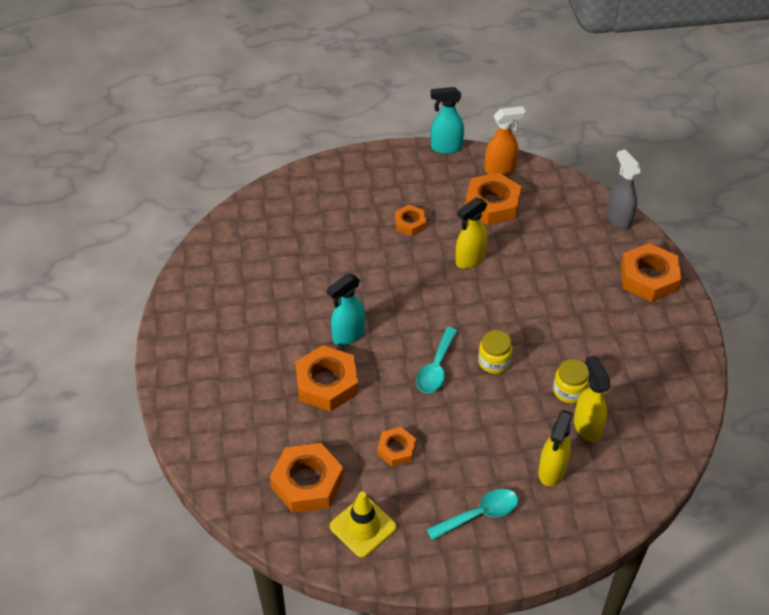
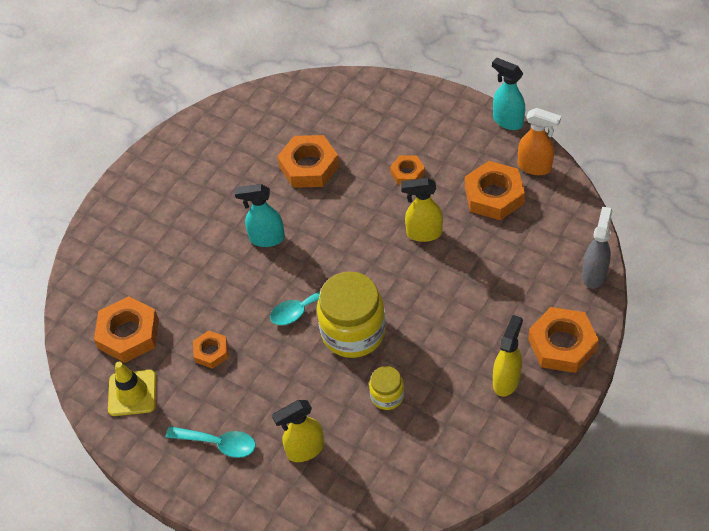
camera: 45 degrees right, 5 degrees up
orange nut [295,345,358,411] -> orange nut moved to [277,135,339,188]
yellow jar [478,330,513,374] -> yellow jar [317,272,386,358], size x1.99
yellow spray bottle [574,356,610,442] -> yellow spray bottle moved to [493,315,523,397]

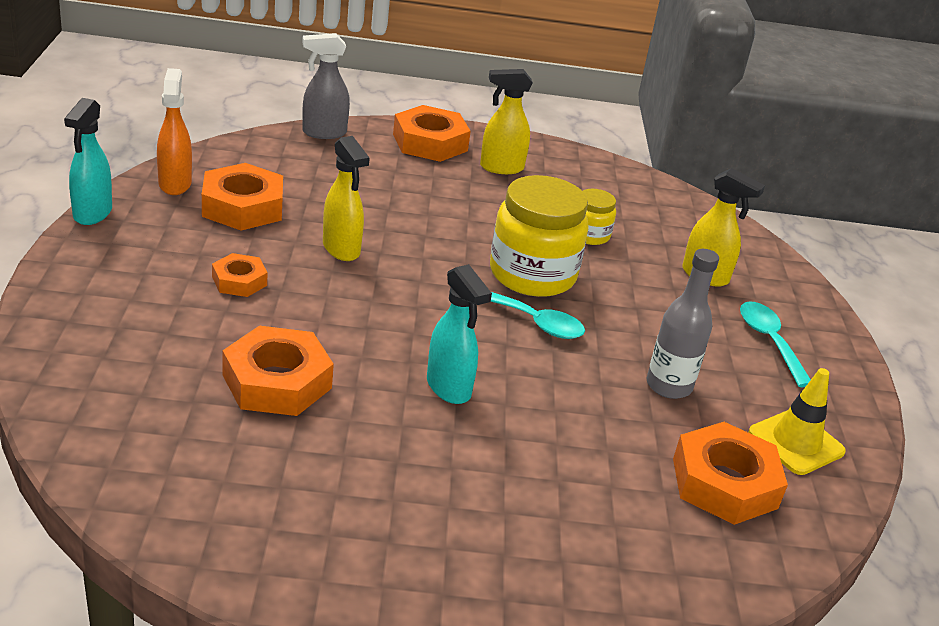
camera: 130 degrees left, 20 degrees down
orange nut [193,331,229,369] -> grey bottle [647,249,719,399]

